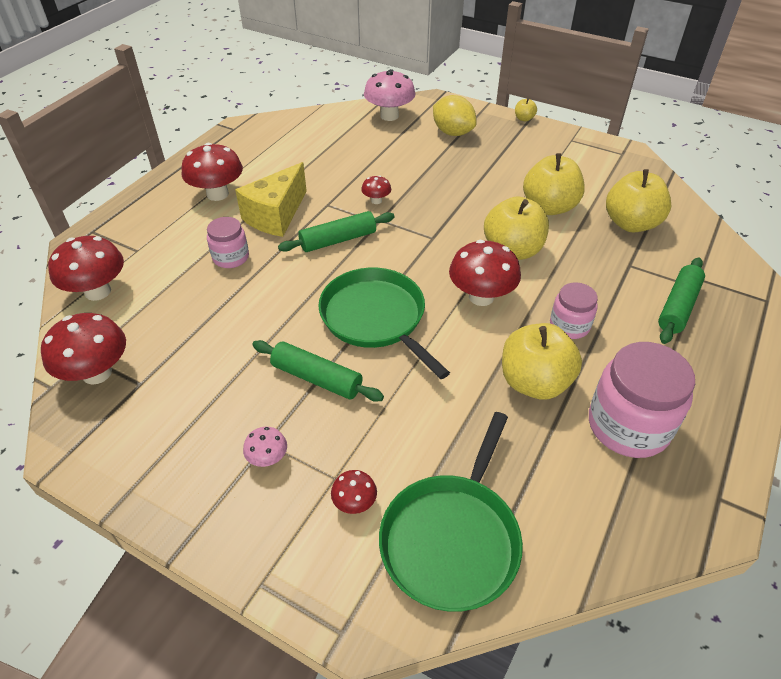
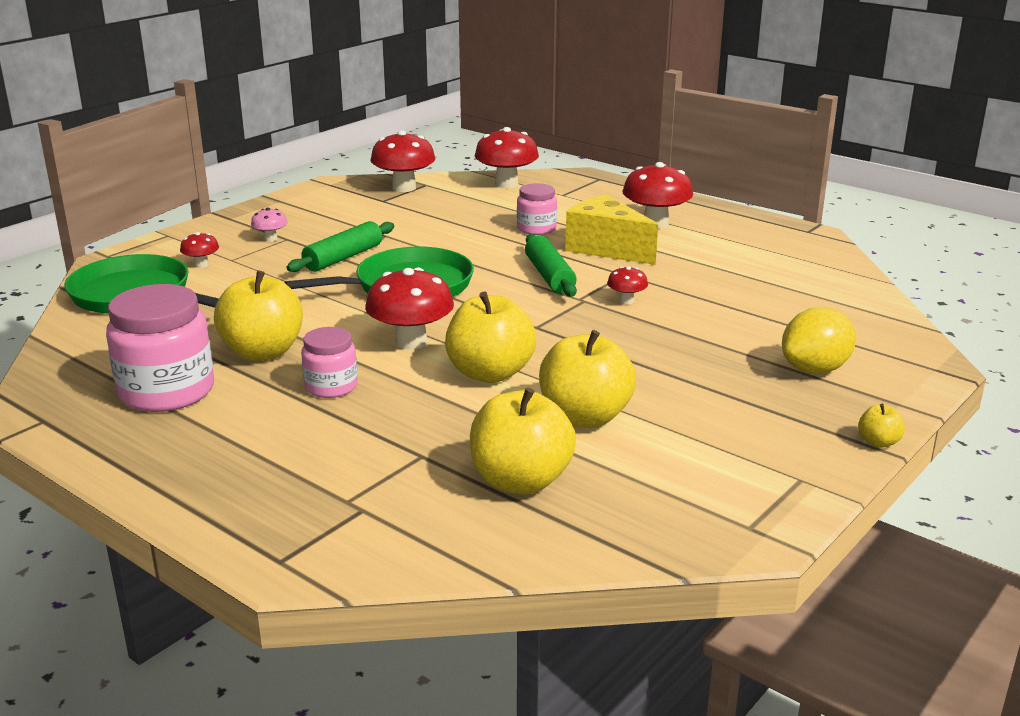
camera: 100 degrees right, 20 degrees down
pink mushroom [364,69,416,121] -> none
green rolling pin [658,258,705,344] -> none

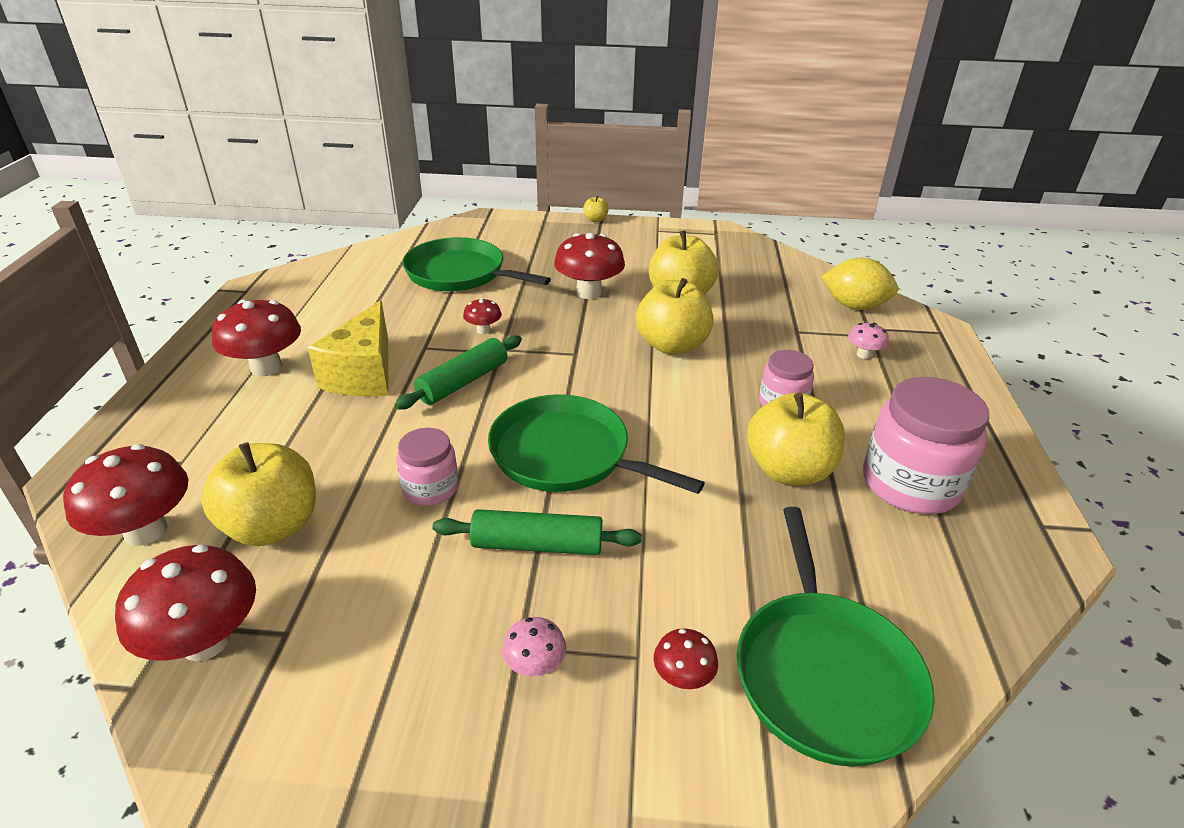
camera: 125 degrees left, 10 degrees up
red mushroom [365,268,454,350] -> red mushroom moved to [554,233,625,299]
yellow apple [470,387,576,494] -> yellow apple moved to [201,442,316,546]
pink jar [517,183,557,235] -> pink jar moved to [397,428,459,506]
yellow lemon [782,307,856,374] -> yellow lemon moved to [821,258,898,310]
none -> green pan [402,237,551,291]
none -> pink mushroom [848,323,889,359]

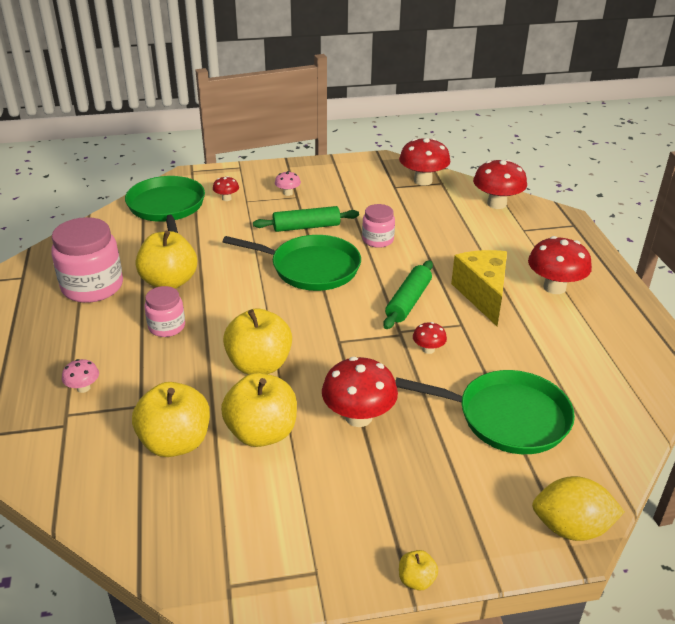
camera: 165 degrees right, 0 degrees up
yellow apple [201,442,316,546] -> yellow apple moved to [132,382,210,457]
yellow lemon [821,258,898,310] -> yellow lemon moved to [532,476,625,541]

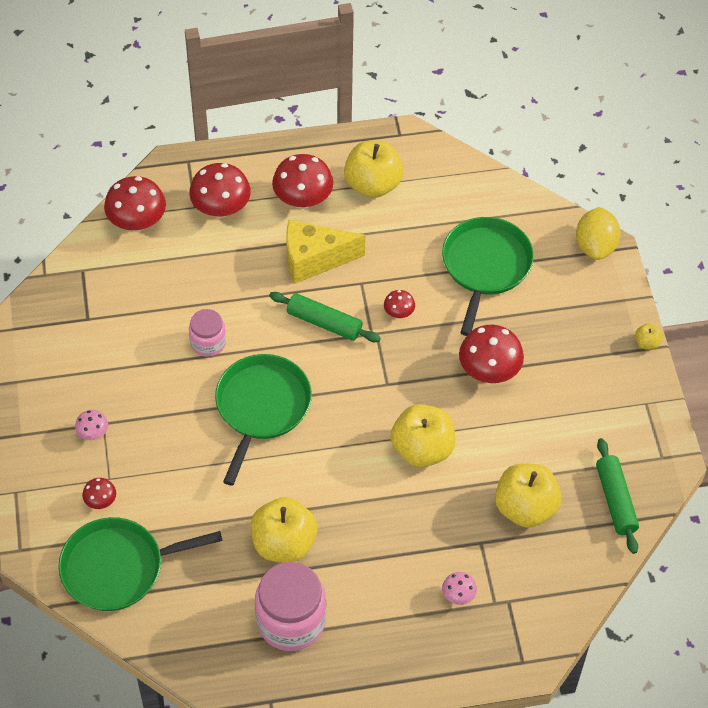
camera: 90 degrees left, 20 degrees up
pink jar [145,286,185,337] -> none
yellow apple [221,373,297,447] -> yellow apple moved to [344,141,403,198]
green rolling pin [253,206,359,232] -> green rolling pin moved to [596,438,639,554]
red mushroom [399,138,450,186] -> red mushroom moved to [189,163,251,218]

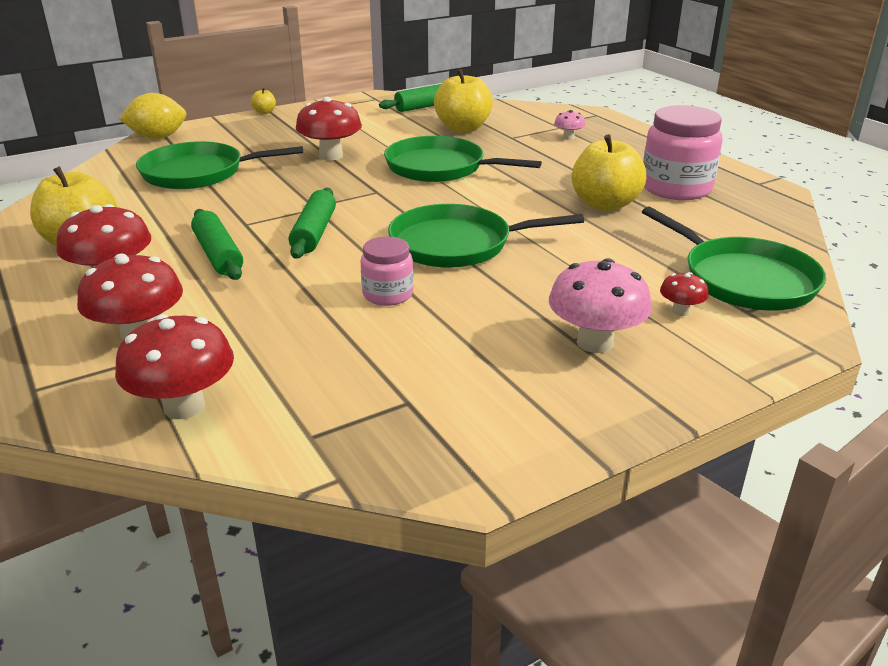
camera: 110 degrees left, 25 degrees down
pink mushroom [75,410,108,440] -> pink mushroom [549,258,652,353], size x1.99
yellow cheese [286,220,365,284] -> green rolling pin [191,209,243,280]
red mushroom [384,290,415,318] -> none
yellow apple [391,404,455,467] -> green pan [384,136,542,182]

